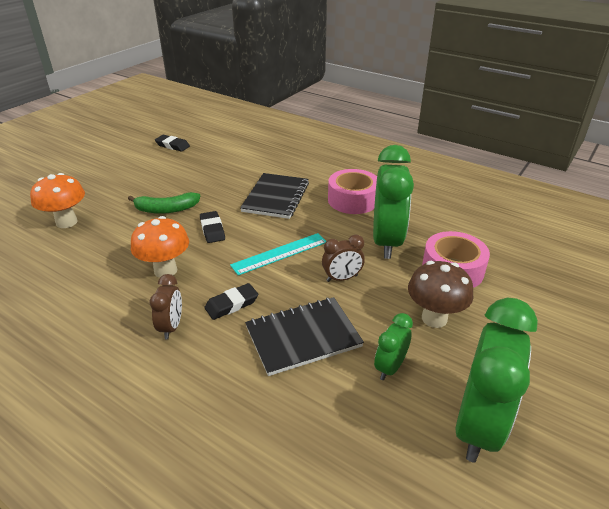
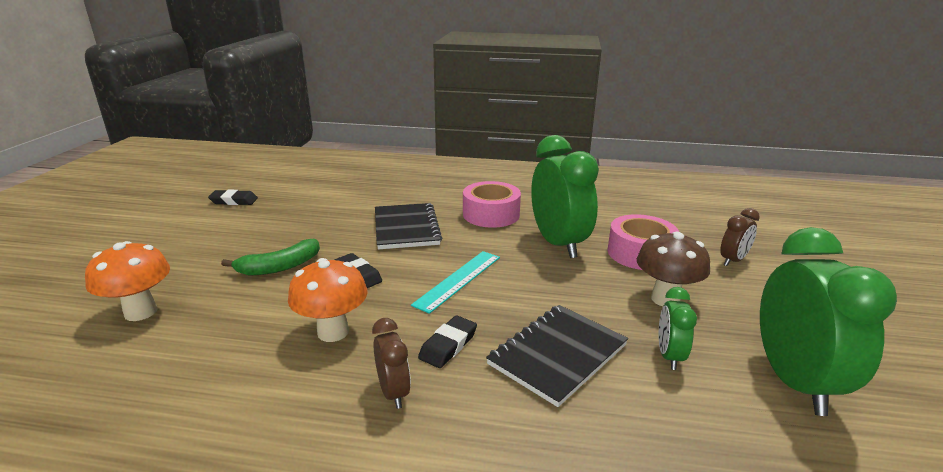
camera: 25 degrees left, 10 degrees down
brown clock [322,235,365,282] -> brown clock moved to [720,208,760,266]

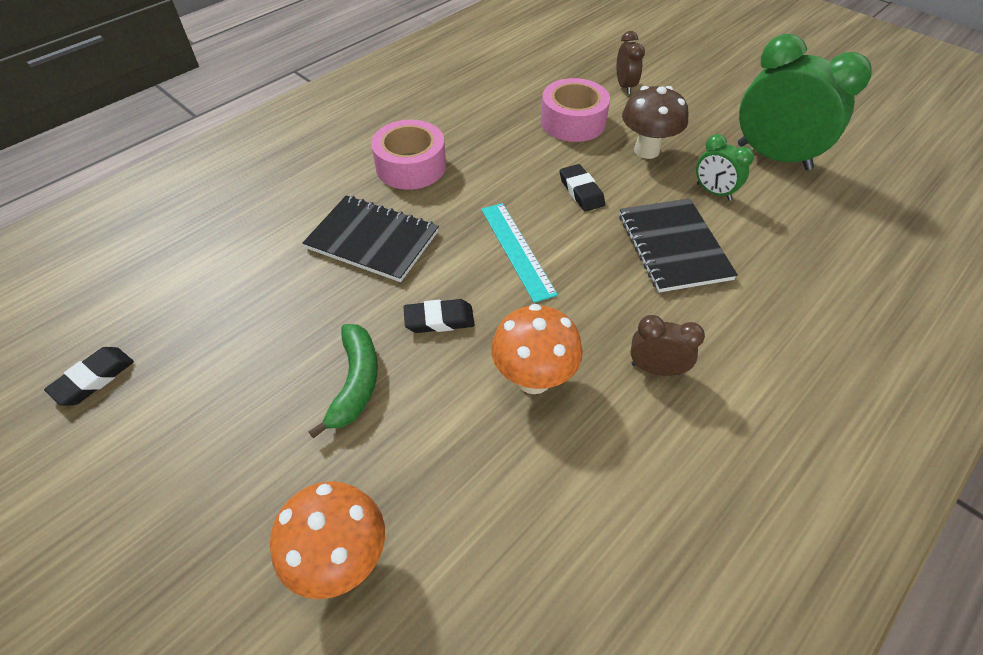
camera: 55 degrees left, 25 degrees up
black eraser [418,315,477,368] -> black eraser moved to [560,164,605,212]
green clock [531,135,599,258] -> none

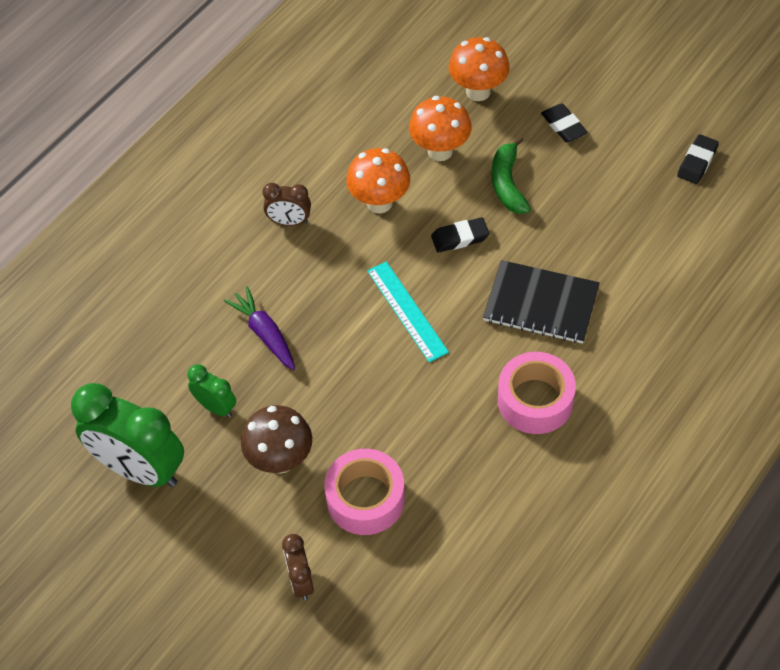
camera: 175 degrees right, 5 degrees up
black eraser [560,164,605,212] -> black eraser moved to [541,103,588,142]
black notebook [619,198,738,292] -> purple carrot [224,286,295,370]
none -> orange mushroom [409,96,472,161]

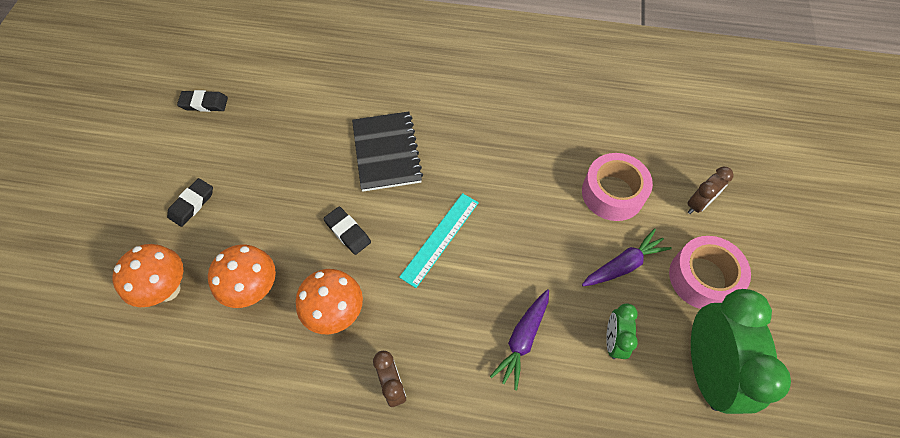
camera: 120 degrees left, 5 degrees up
brown mushroom [241,405,312,474] -> purple carrot [582,228,672,286]
green banana [492,136,531,214] -> none
pink tape [498,352,576,434] -> pink tape moved to [669,236,751,309]

